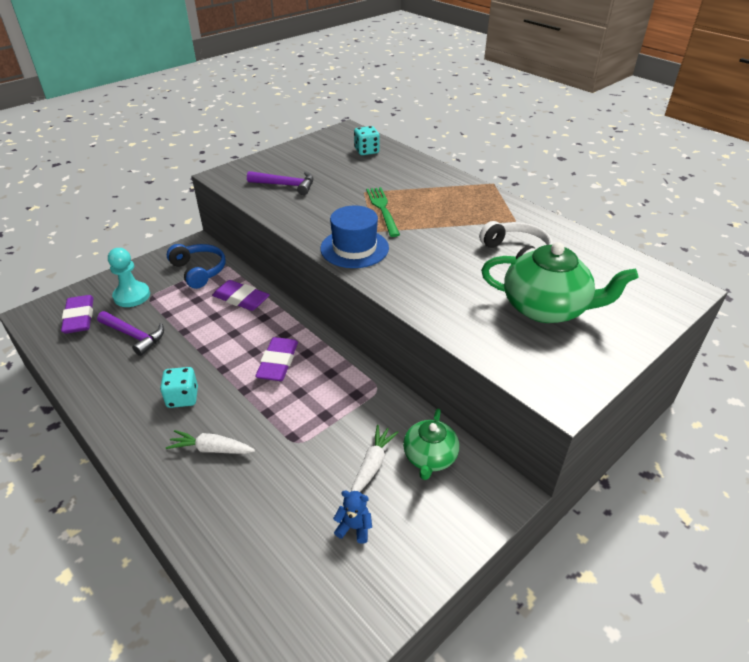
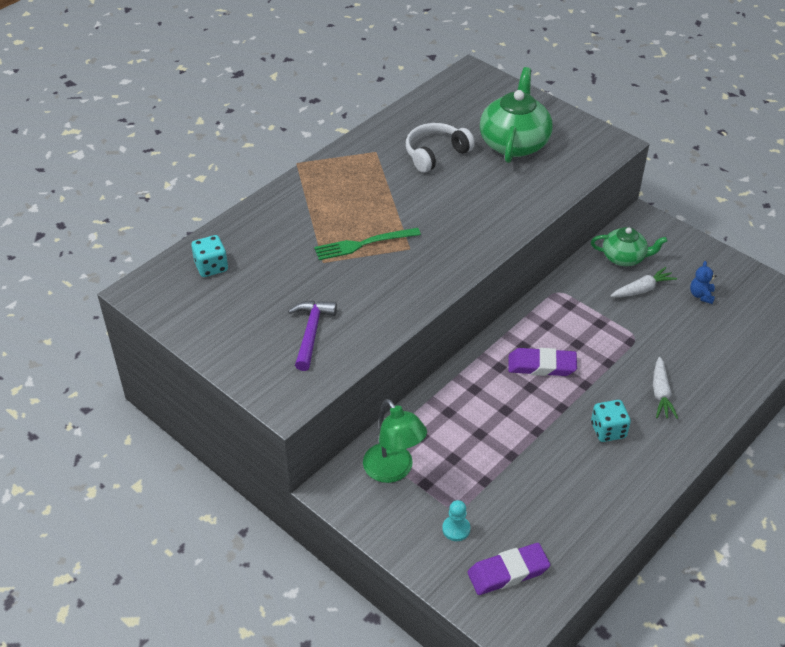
camera: 95 degrees left, 5 degrees up
purple hammer [97,311,164,356] -> none
turquoise pawn [108,248,150,307] -> turquoise pawn [442,500,470,541], size x0.61
blue headphones [167,244,226,289] -> green lamp [363,399,427,483]
purple eraser [212,280,270,311] -> none
blue hat [320,205,389,268] -> none
white carrot [351,425,399,492] -> white carrot turned 135 degrees clockwise [611,267,677,297]

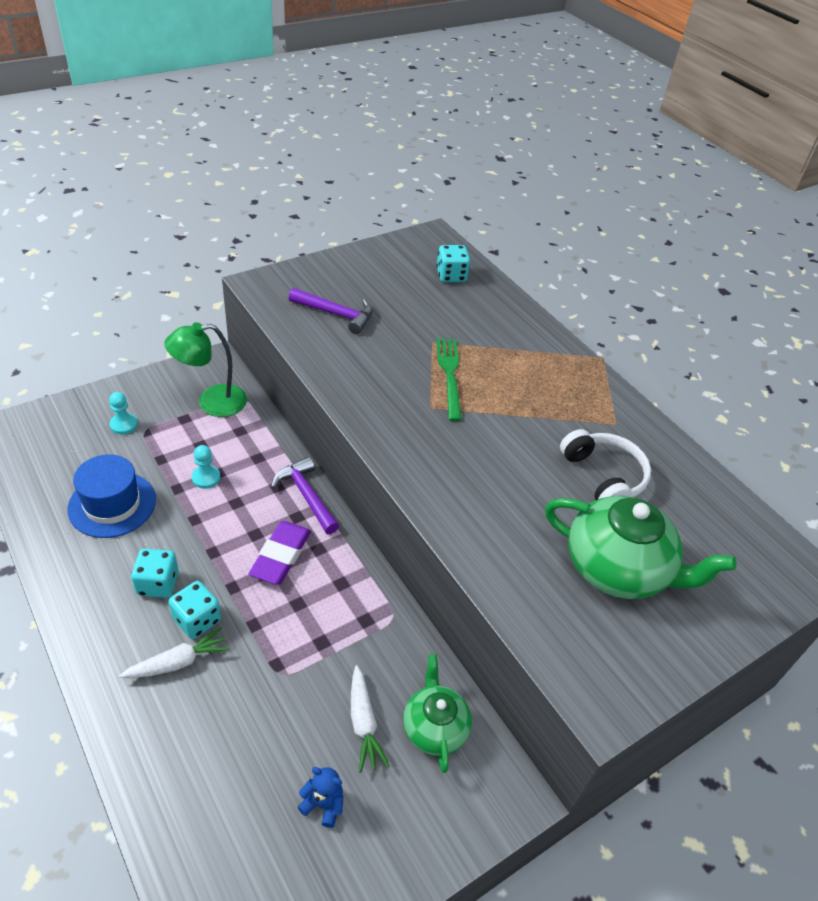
camera: 100 degrees right, 0 degrees up
purple eraser [467,543,550,595] -> none
green teapot [591,227,667,266] -> green teapot turned 150 degrees clockwise [403,654,472,773]
white carrot [653,357,678,419] -> white carrot turned 135 degrees clockwise [119,627,230,678]
none -> blue hat [68,454,156,538]
none -> turquoise dice [168,581,221,639]
none -> turquoise pawn [192,445,220,489]
none -> purple hammer [271,457,339,534]

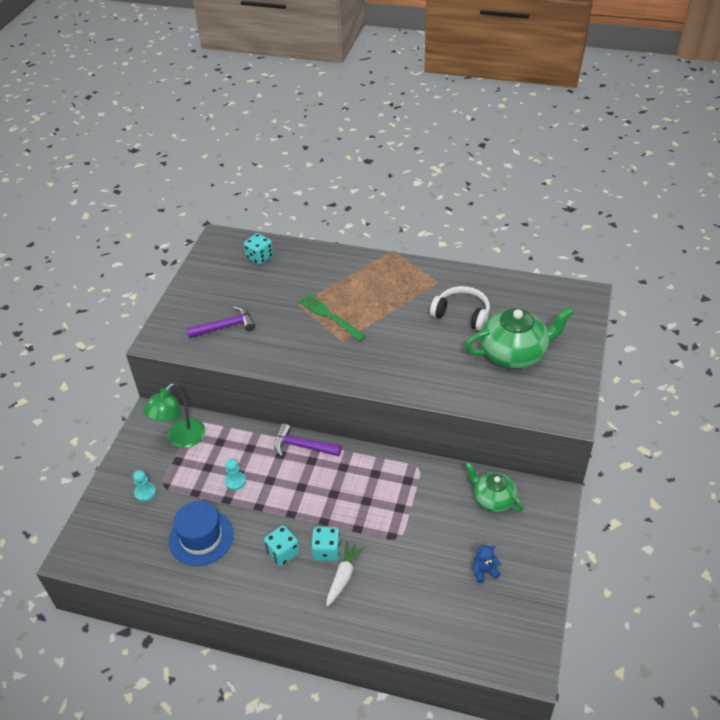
camera: 35 degrees left, 0 degrees up
purple eraser [249,521,311,585] -> none
white carrot [351,665,389,773] -> none

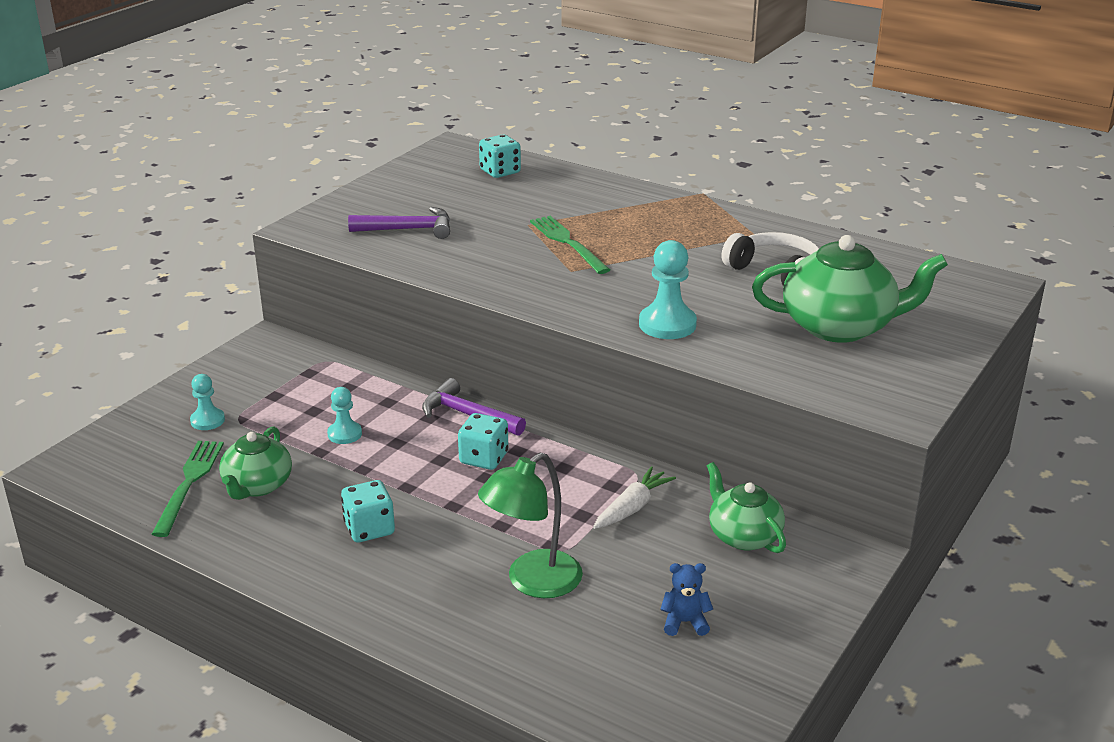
camera: 15 degrees right, 15 degrees down
green lamp [143,383,205,448] -> green lamp moved to [478,453,583,598]
blue hat [169,501,234,566] -> green teapot [219,427,292,500]
turquoise dice [311,526,341,561] -> turquoise dice moved to [458,413,508,470]
white carrot [326,542,364,606] -> white carrot moved to [593,466,676,529]
none -> green fork [152,441,224,537]
none -> turquoise pawn [639,240,697,339]

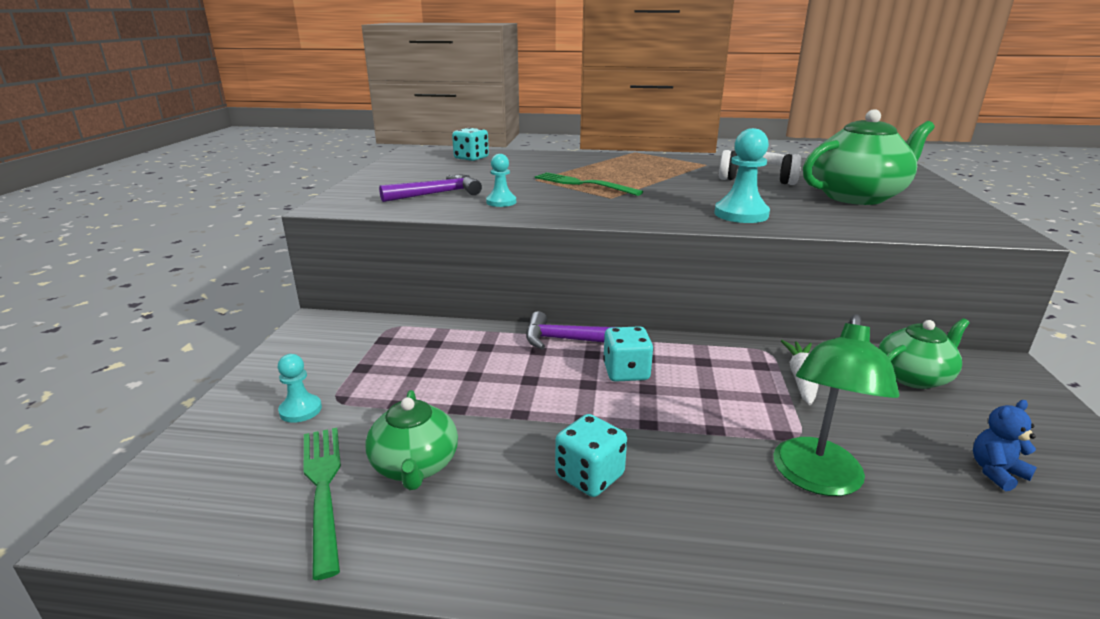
camera: 25 degrees left, 5 degrees down
turquoise pawn [327,387,362,444] -> turquoise pawn moved to [486,154,516,207]
green teapot [707,462,786,553] -> green teapot turned 120 degrees clockwise [879,318,970,389]

